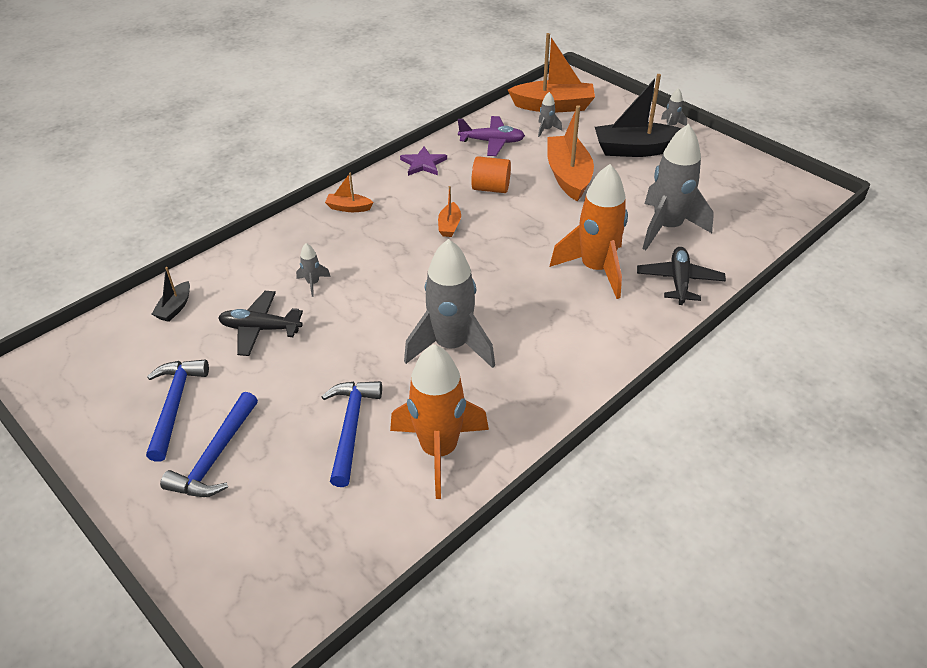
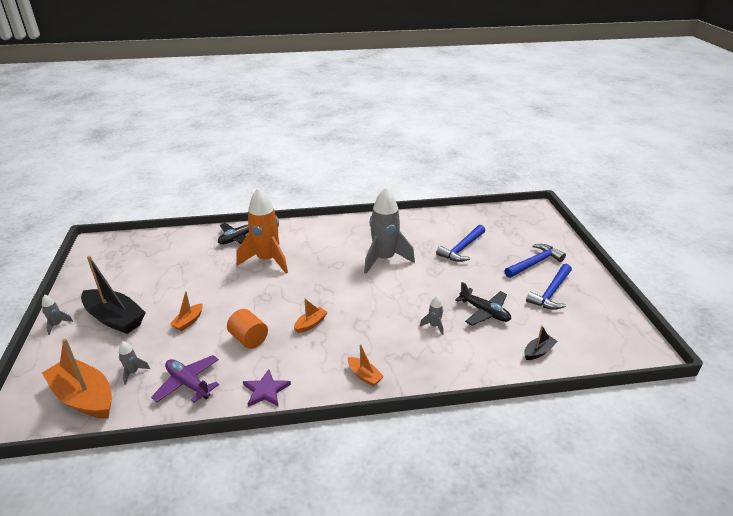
camera: 145 degrees left, 10 degrees down
orange rocket [390,344,489,499] -> none
orange boat [547,105,594,201] -> orange boat [170,291,203,331], size x0.48
grey rocket [643,124,714,250] -> none

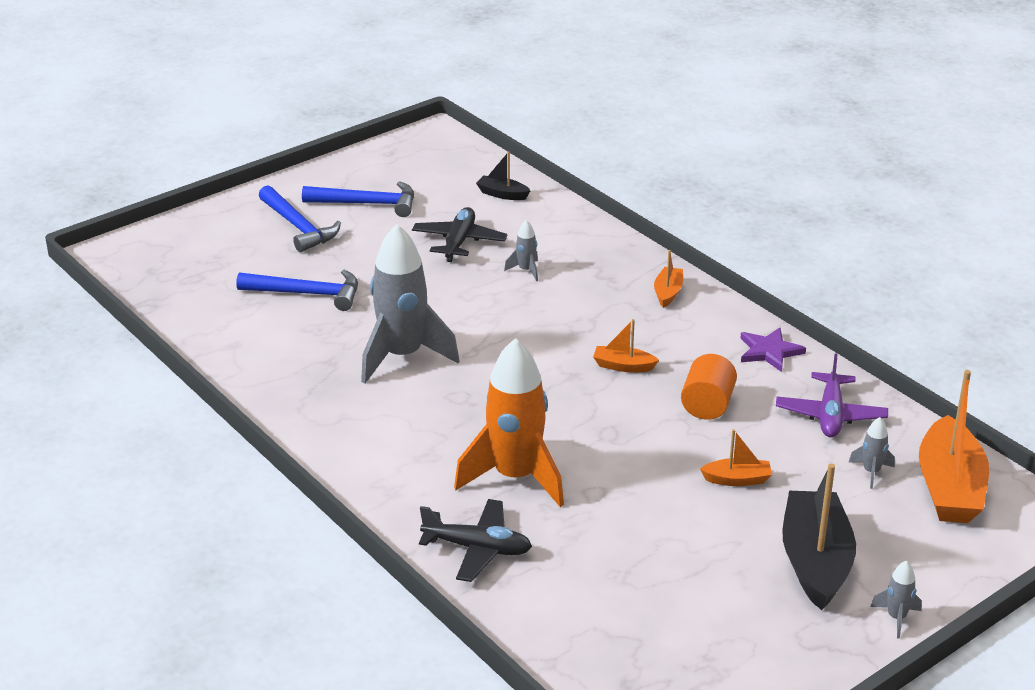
camera: 120 degrees left, 0 degrees up
blue hammer [504,244,566,278] -> blue hammer turned 150 degrees counterclockwise [259,185,341,252]

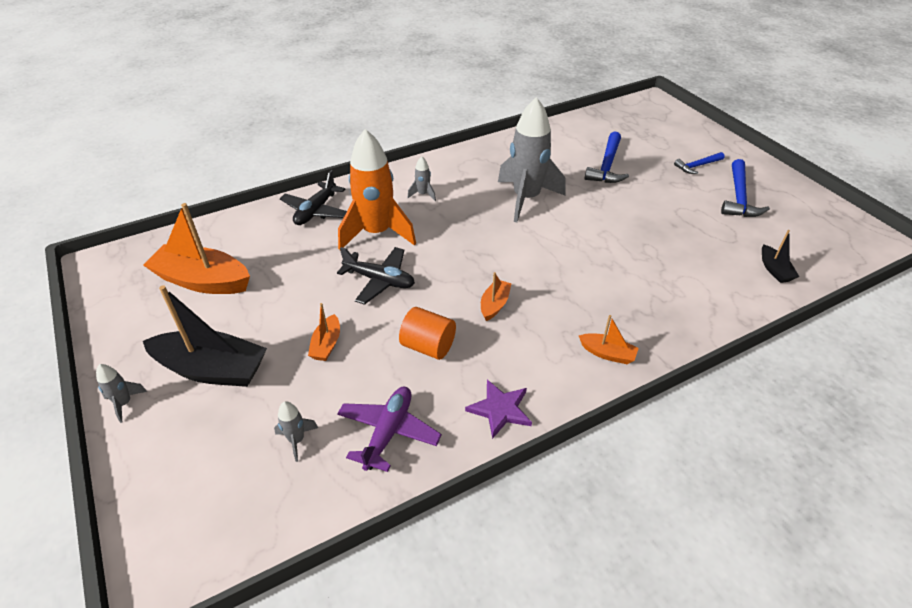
camera: 100 degrees right, 10 degrees up
blue hammer [259,185,341,252] -> blue hammer [674,152,725,174], size x0.62
black plane [412,207,508,262] -> black plane moved to [337,247,415,305]
black boat [476,151,531,200] -> black boat turned 135 degrees clockwise [762,230,799,283]
grey rocket [504,220,538,281] -> grey rocket moved to [407,156,436,201]
purple plane [776,353,888,438] -> purple plane turned 90 degrees clockwise [337,387,442,472]
orange boat [919,370,989,523] -> orange boat moved to [143,203,250,294]

